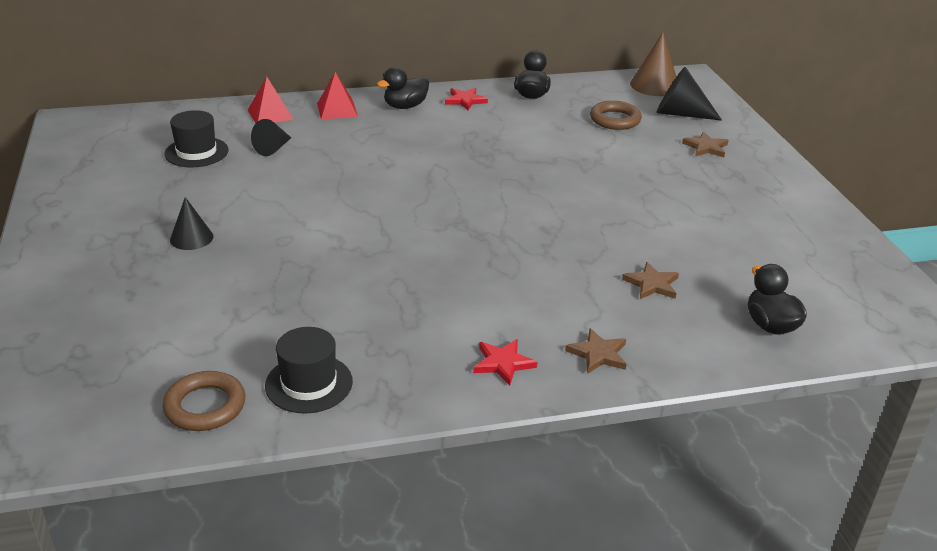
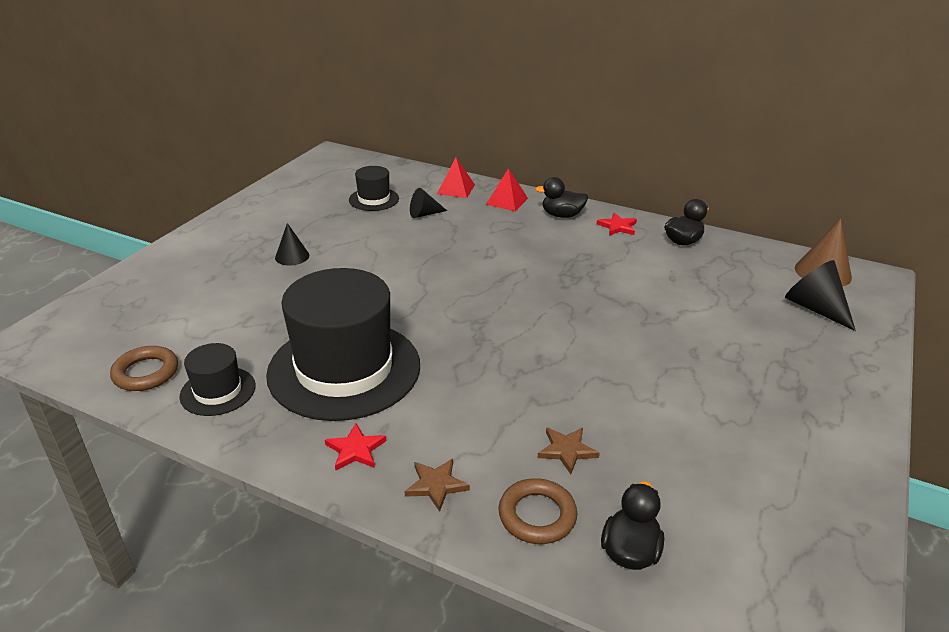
camera: 40 degrees right, 0 degrees up
brown ring [590,101,642,130] -> brown ring moved to [499,478,577,544]
brown star [682,132,729,157] -> none
none -> black hat [266,268,420,421]

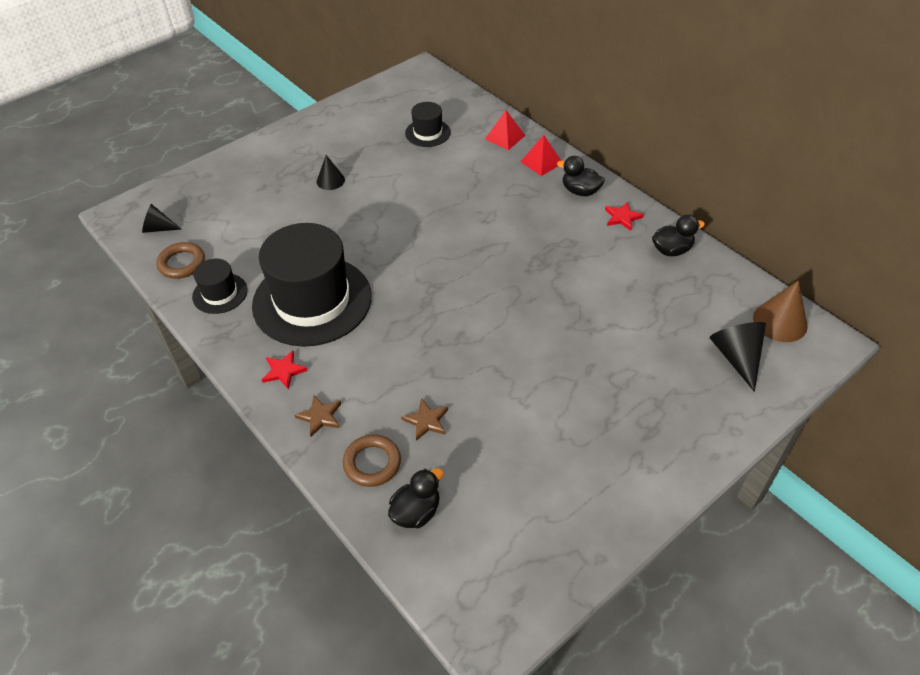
camera: 25 degrees right, 15 degrees up
black cone [410,188,447,218] -> black cone moved to [142,204,181,233]

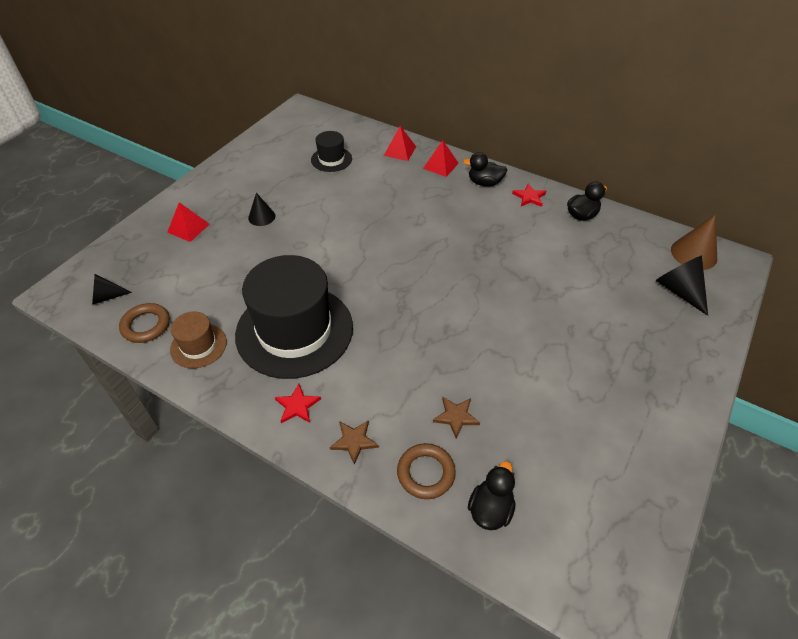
camera: 20 degrees left, 0 degrees up
black hat [192,259,248,314] -> brown hat [170,311,227,368]
none -> red pyramid [167,202,210,242]

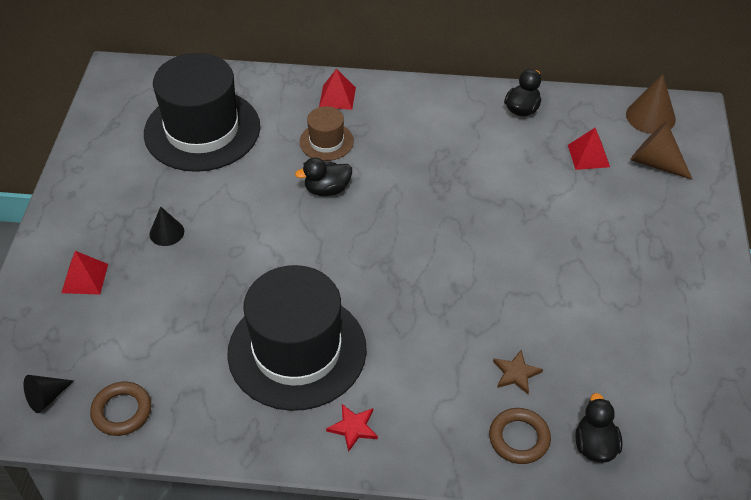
camera: 25 degrees left, 0 degrees up
brown hat [170,311,227,368] -> brown hat moved to [300,106,354,161]
black hat [311,131,352,172] -> black hat [144,53,260,172], size x2.16
brown star [330,420,378,465] -> none
red pyramid [384,126,416,161] -> red pyramid moved to [568,128,610,170]
black duck [463,152,507,186] -> black duck moved to [295,158,352,196]
red star [512,184,546,207] -> none
black cone [655,256,708,316] -> brown cone [630,121,693,180]

